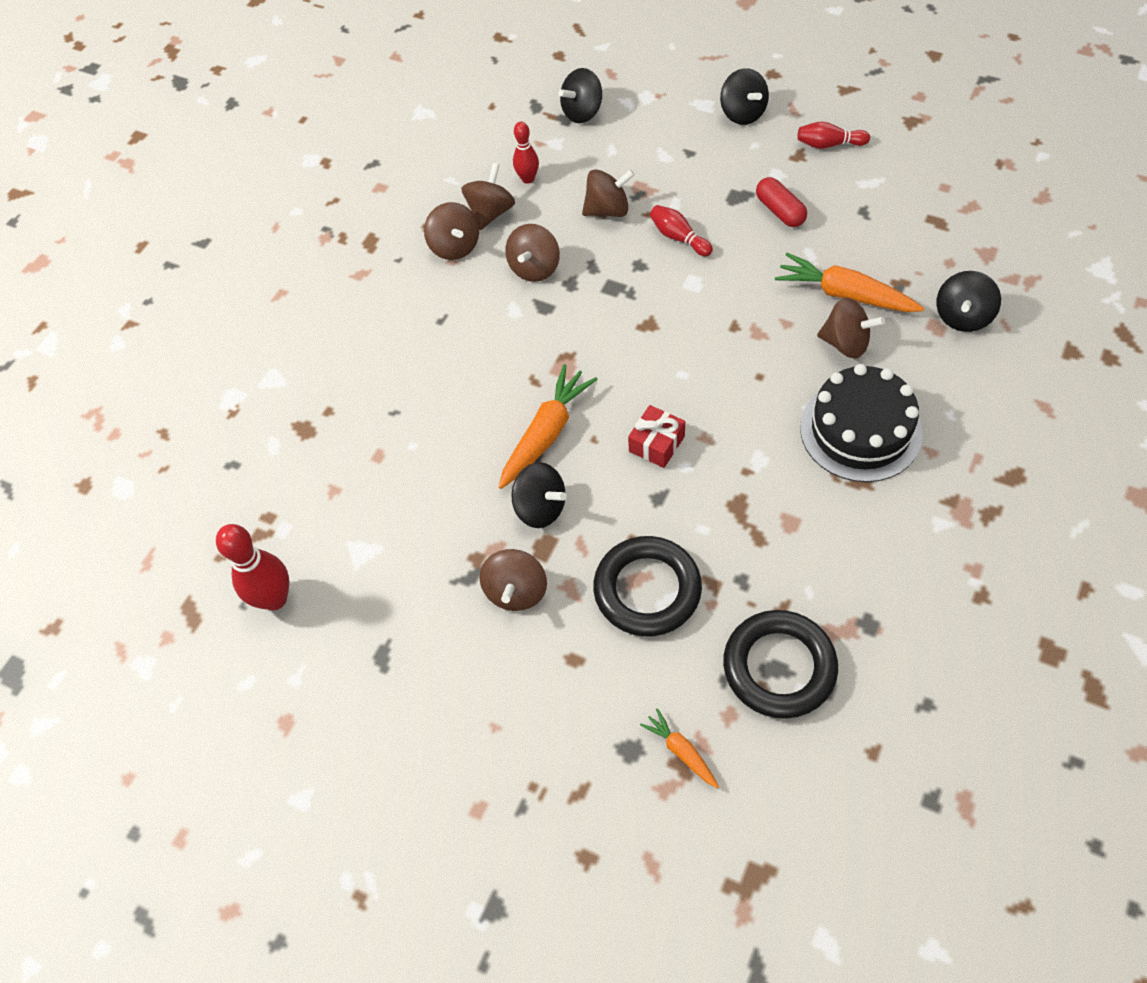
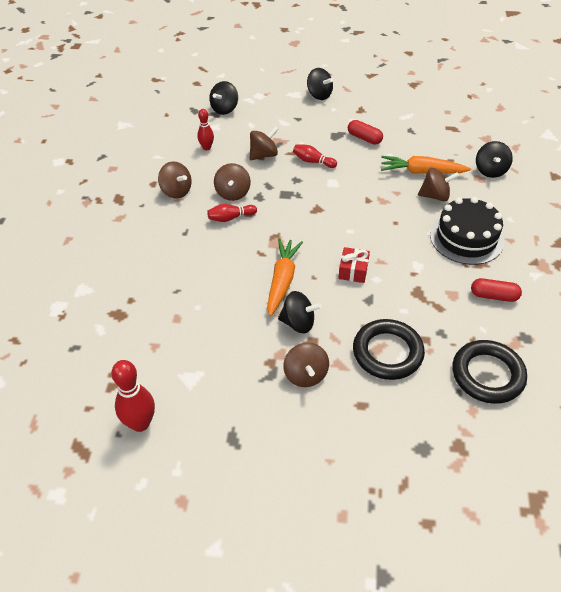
camera: 25 degrees left, 10 degrees down
brown spinning top [461,163,515,230] -> none
orange carrot [640,708,719,788] -> none
red bowling pin [797,121,870,149] -> red bowling pin moved to [207,204,257,222]
none -> red capsule [471,278,522,302]

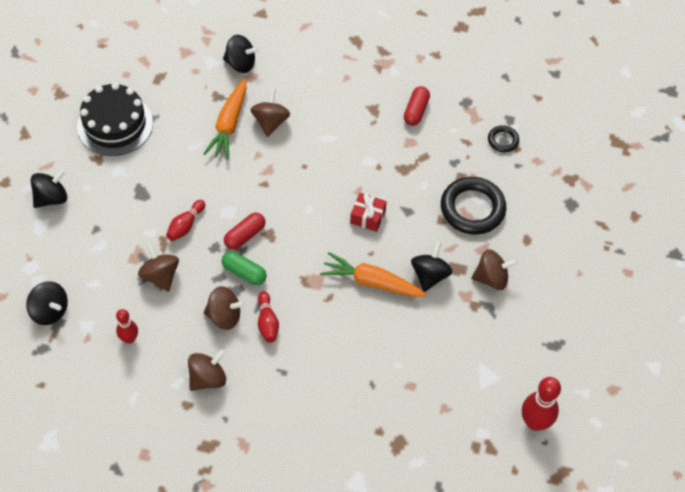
camera: 85 degrees left, 10 degrees up
red capsule [348,120,383,145] -> red capsule moved to [224,212,265,250]
black cake [430,197,504,265] -> black cake moved to [77,83,153,156]
black ring [452,340,527,404] -> black ring [488,125,519,153], size x0.50
none -> green capsule [222,251,267,285]

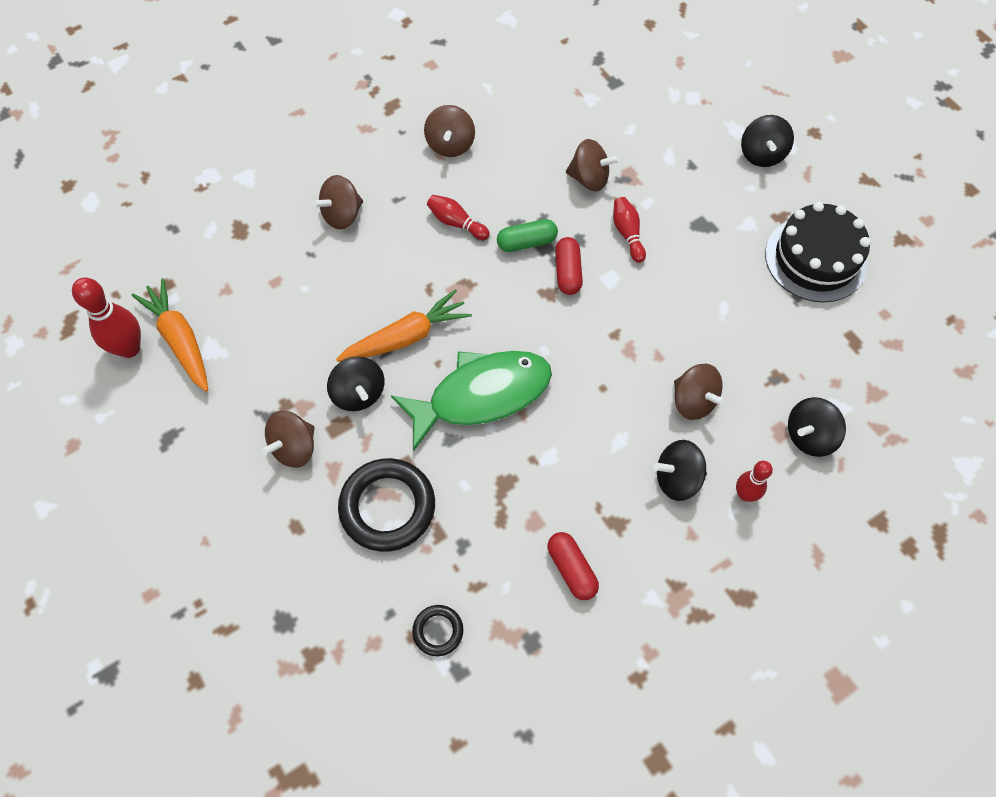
camera: 135 degrees right, 5 degrees up
black spinning top [26,281,68,325] -> black spinning top moved to [654,440,707,501]
red bowling pin [116,309,138,344] -> red bowling pin moved to [736,461,773,502]
orange carrot [203,78,247,160] -> orange carrot moved to [132,278,208,392]
brown spinning top [204,286,246,330] -> brown spinning top moved to [312,175,363,229]
red gift [350,193,387,232] -> green fish [391,351,552,450]

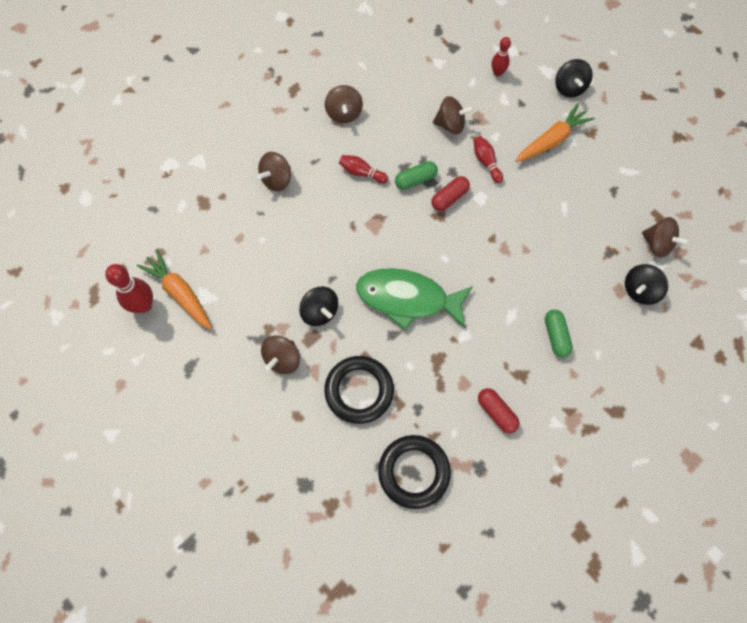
camera: 10 degrees left, 5 degrees up
orange carrot [336,289,472,362] -> orange carrot moved to [516,103,595,162]
green fish [391,351,552,450] -> green fish turned 135 degrees counterclockwise [356,268,473,330]
black ring [412,605,463,656] -> black ring [378,435,451,509], size x2.01
red capsule [555,237,583,295] -> red capsule turned 60 degrees clockwise [431,176,470,211]
black spinning top [654,440,707,501] -> green capsule [545,310,573,357]
brown spinning top [674,364,726,420] -> brown spinning top moved to [642,217,689,258]
red bowling pin [736,461,773,502] -> red bowling pin moved to [491,37,511,77]
black cake [765,202,871,302] -> none

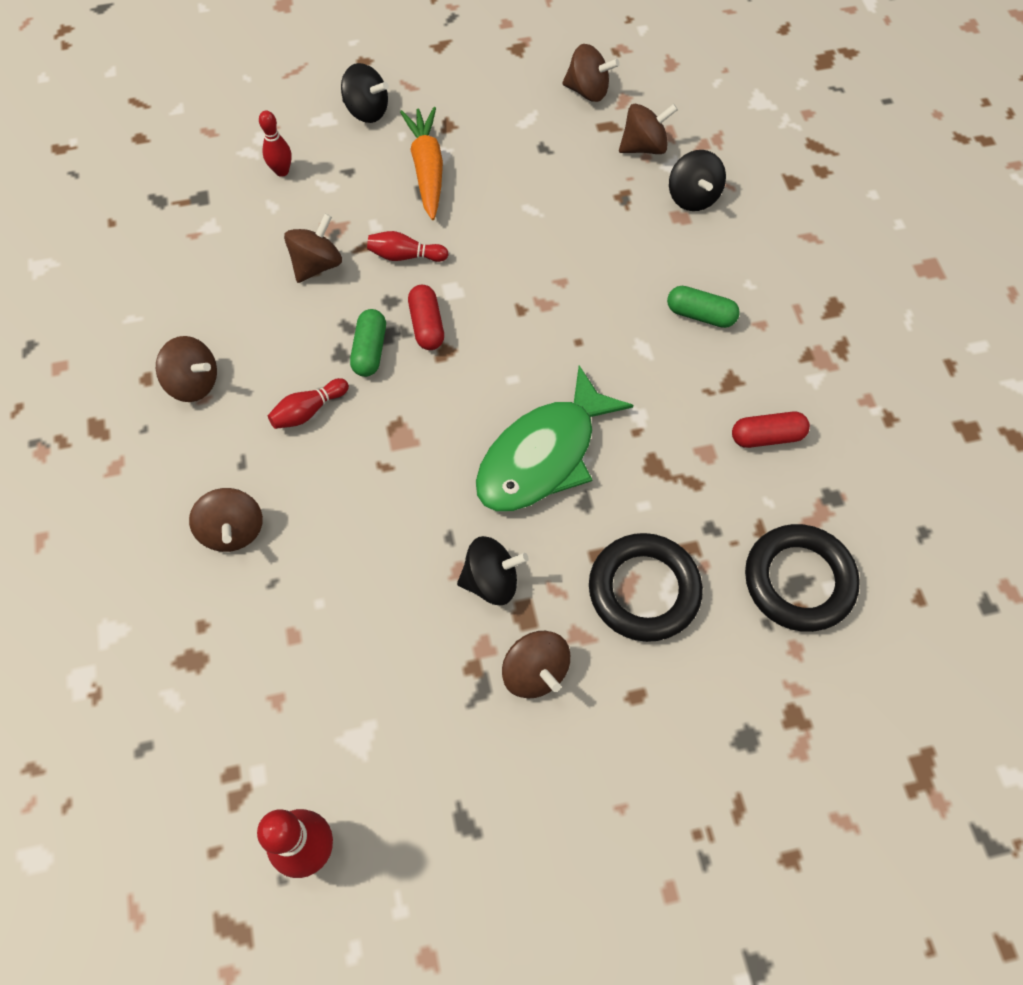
camera: 60 degrees left, 5 degrees down
orange carrot [137,249,212,329] -> none
none -> brown spinning top [562,44,620,102]

